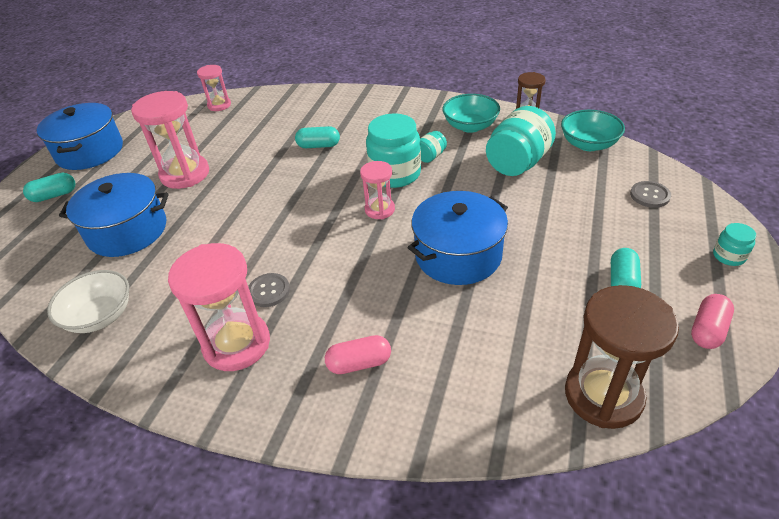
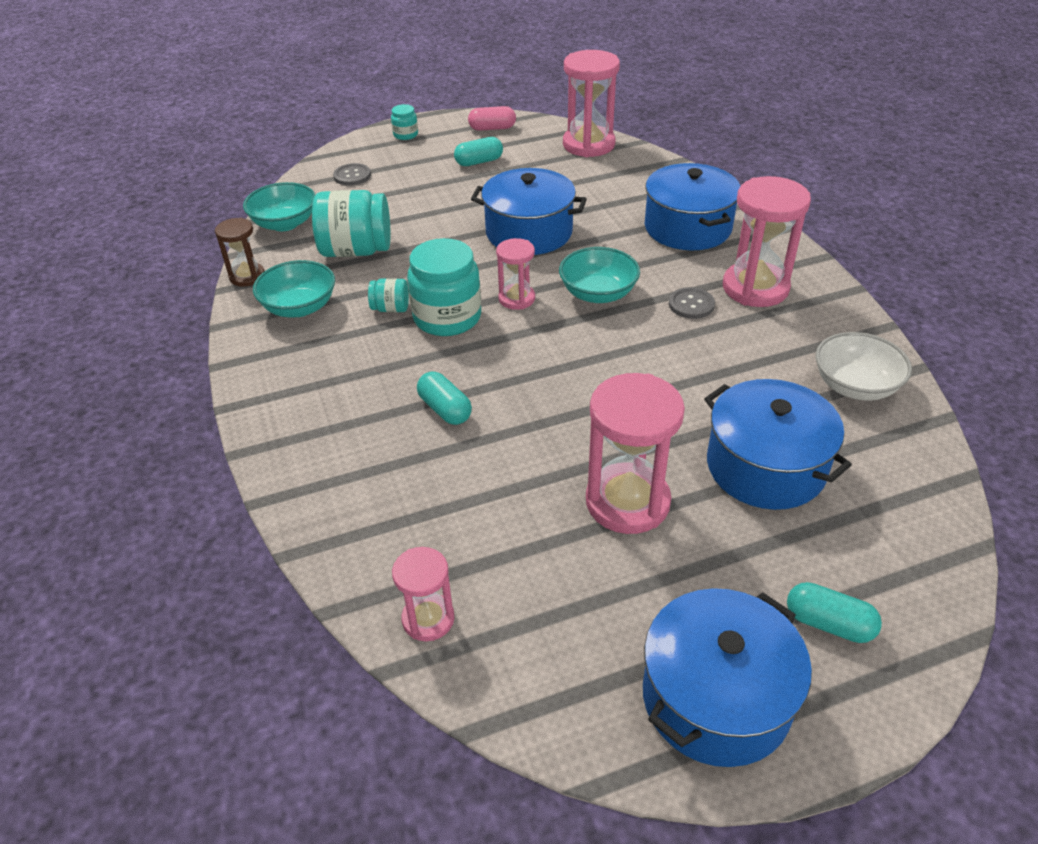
camera: 130 degrees left, 0 degrees up
pink capsule [325,335,391,374] -> blue pot [645,163,740,250]
brown hourglass [565,285,679,429] -> pink hourglass [563,50,620,157]
none -> turquoise bowl [559,247,640,303]

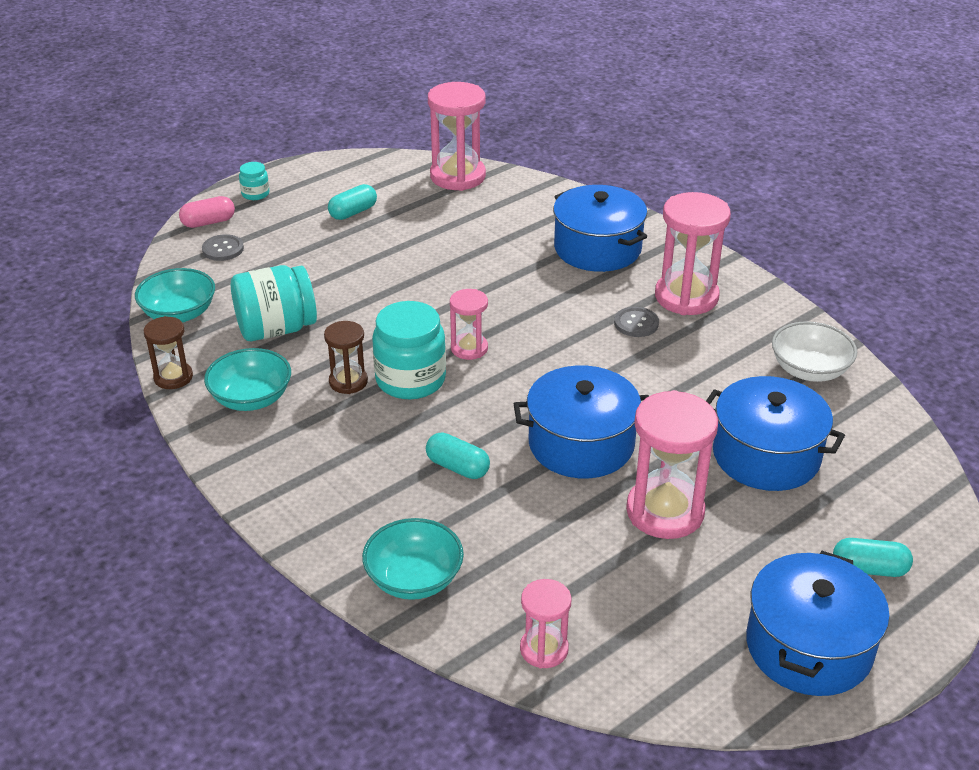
camera: 20 degrees left, 5 degrees down
turquoise jar [368,278,409,312] -> brown hourglass [324,321,368,394]
pink capsule [468,106,516,131] -> pink capsule moved to [179,196,235,228]
blue pot [471,168,587,255] -> blue pot moved to [514,365,649,478]
turquoise bowl [559,247,640,303] -> turquoise bowl moved to [362,518,464,600]

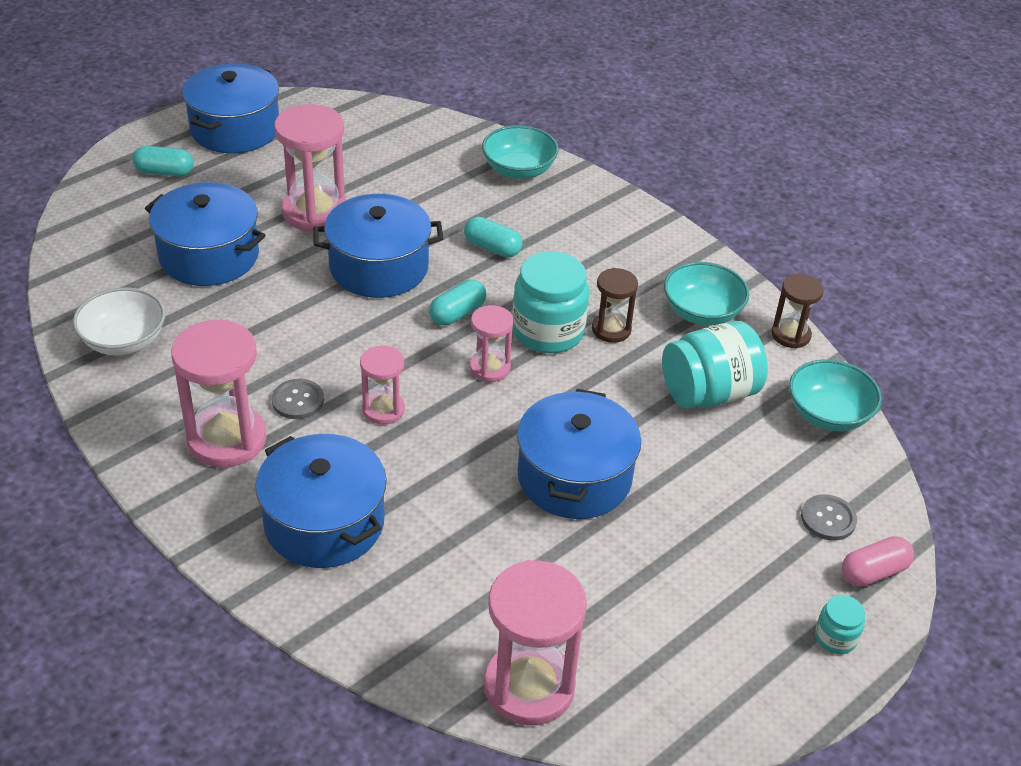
camera: 175 degrees right, 5 degrees up
turquoise capsule [328,184,377,220] -> turquoise capsule moved to [429,279,486,326]
pink hourglass [520,579,572,668] -> pink hourglass moved to [360,345,405,425]
none -> blue pot [517,389,641,519]

